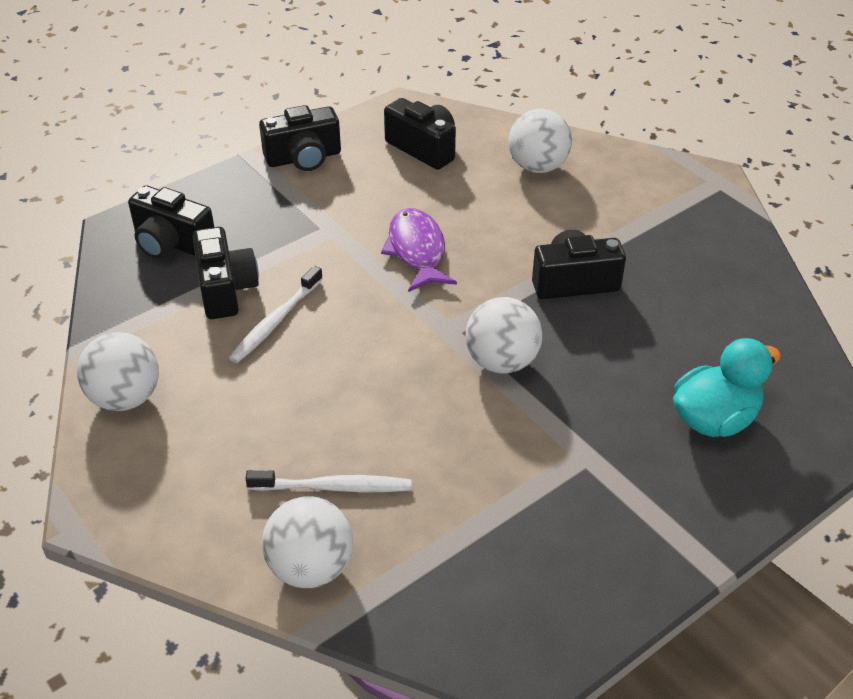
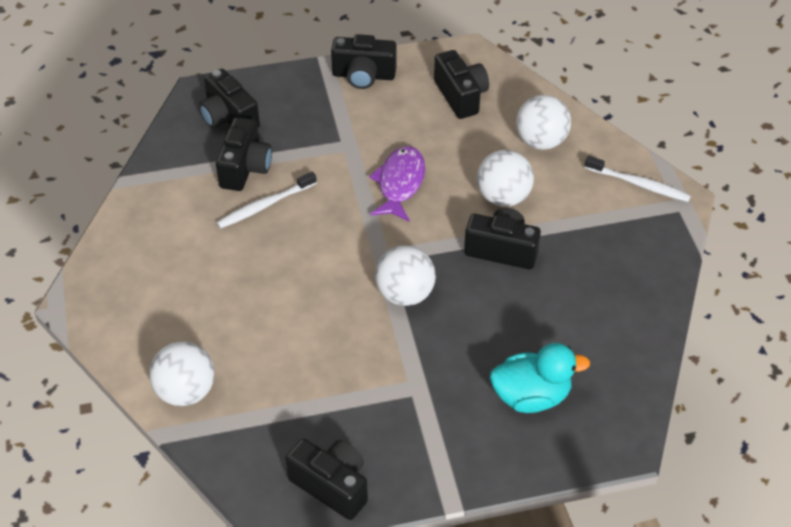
camera: 25 degrees right, 5 degrees up
white ball [77,332,159,411] -> white ball moved to [477,150,534,207]
white toothbrush [245,470,412,492] -> white toothbrush moved to [584,156,691,202]
none -> black camera [285,439,368,520]

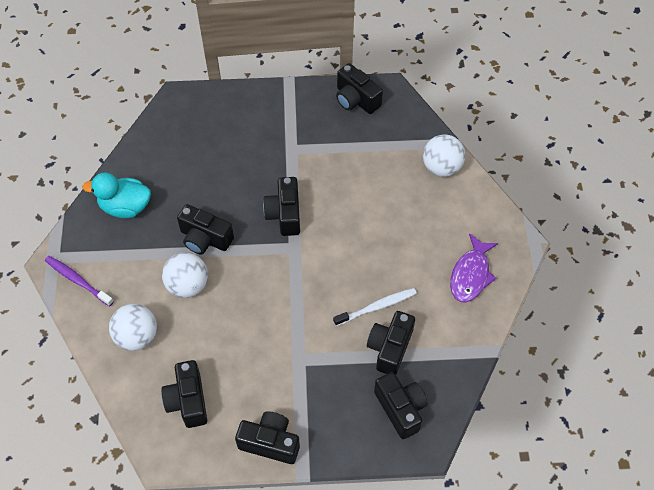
camera: 170 degrees left, 10 degrees up
purple fish [369,146,425,221] -> purple fish moved to [450,233,499,303]
white ball [375,245,436,306] -> black camera [263,177,300,236]
turquoise duck [490,343,590,413] -> turquoise duck moved to [82,172,151,218]
white toothbrush [584,156,691,202] -> purple toothbrush [45,256,114,306]

